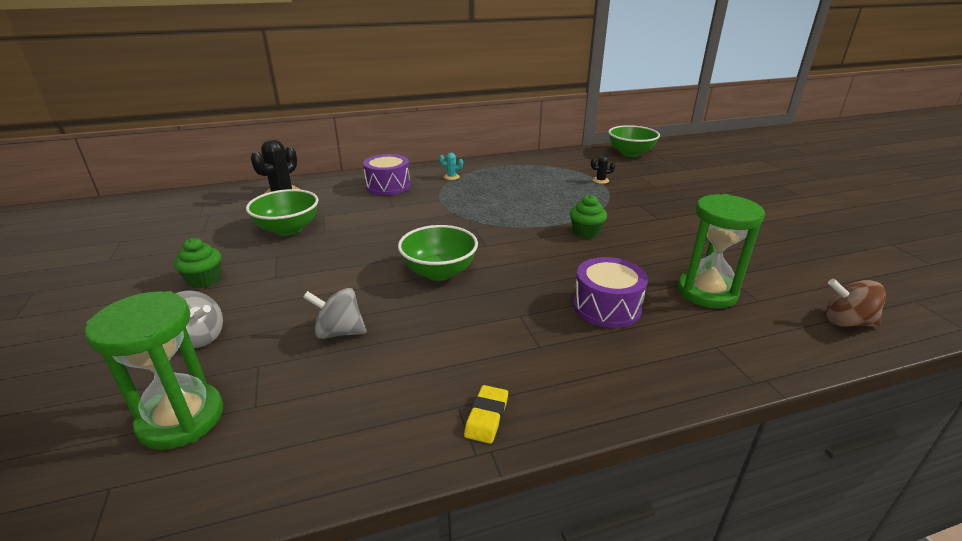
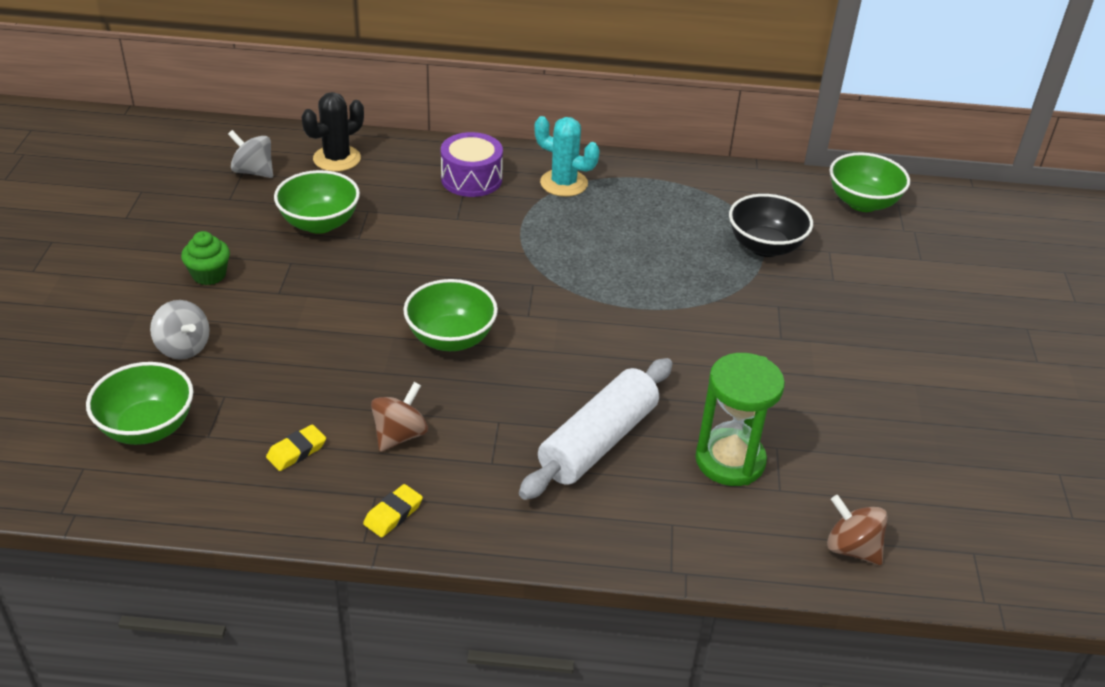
camera: 20 degrees right, 10 degrees up
green hourglass [85,291,223,450] -> green bowl [86,362,193,445]
grey spinning top [303,288,367,339] -> grey spinning top moved to [228,130,273,178]
turquoise cactus [439,153,463,180] -> turquoise cactus [534,116,600,197], size x2.07
green cupcake [570,195,607,239] -> none
purple drum [573,257,648,328] -> white rolling pin [519,358,673,500]
black cactus [591,156,615,184] -> black bowl [729,194,813,257]
none -> yellow eraser [266,424,326,471]
none -> brown spinning top [371,382,428,452]

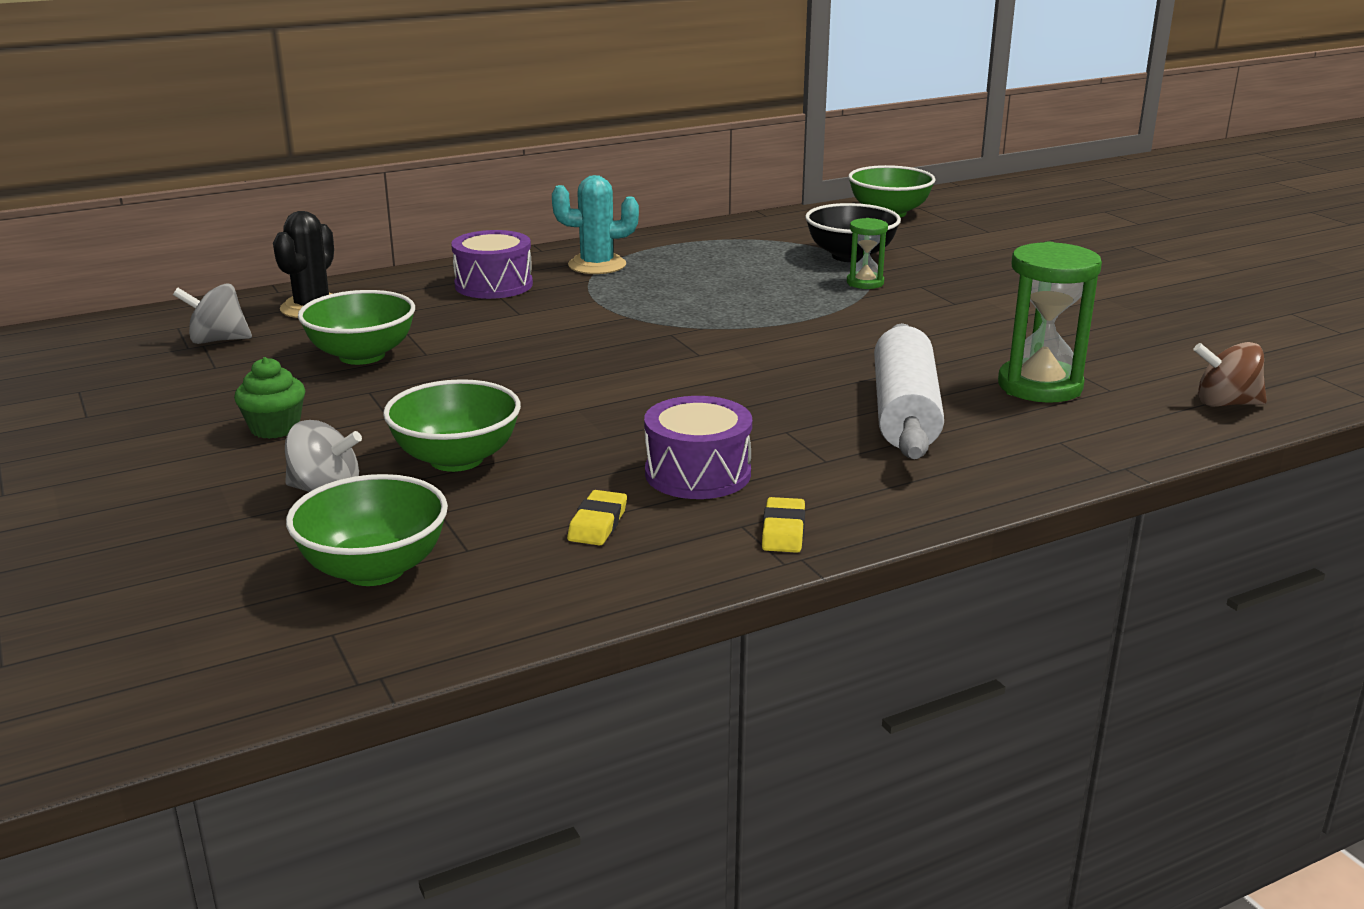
camera: 30 degrees left, 15 degrees down
brown spinning top [371,382,428,452] -> purple drum [644,396,752,499]
green bowl [403,279,498,351] -> green bowl moved to [383,379,521,472]
none -> green hourglass [847,218,888,289]

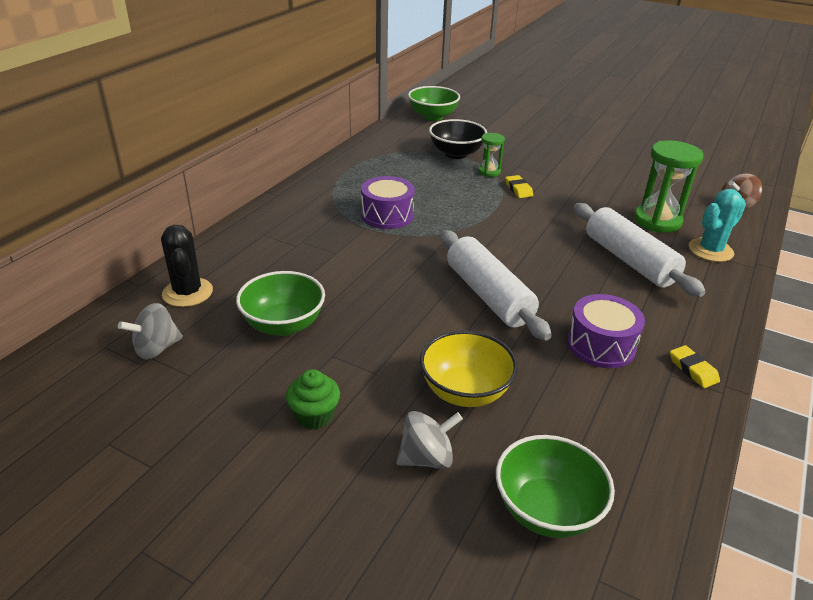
camera: 35 degrees left, 10 degrees up
green bowl [383,379,521,472] -> yellow bowl [420,330,518,407]
purple drum [451,230,533,299] -> purple drum moved to [361,176,415,229]
turquoise cactus [552,175,639,274] -> turquoise cactus moved to [689,189,746,262]
yellow eraser [567,490,627,545] -> yellow eraser moved to [505,175,533,198]
none -> white rolling pin [441,230,552,340]

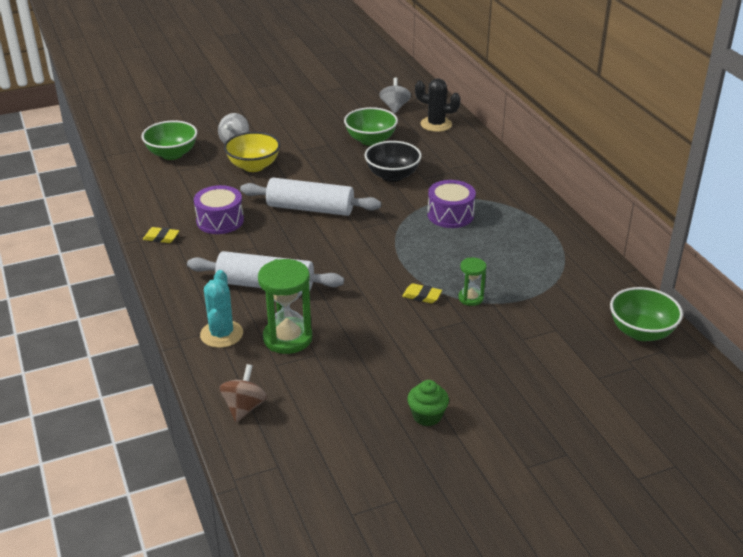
camera: 130 degrees right, 0 degrees up
green cupcake [286,369,340,429] -> green cupcake moved to [407,380,449,426]
black bowl [429,119,487,159] -> black bowl moved to [364,141,422,182]

